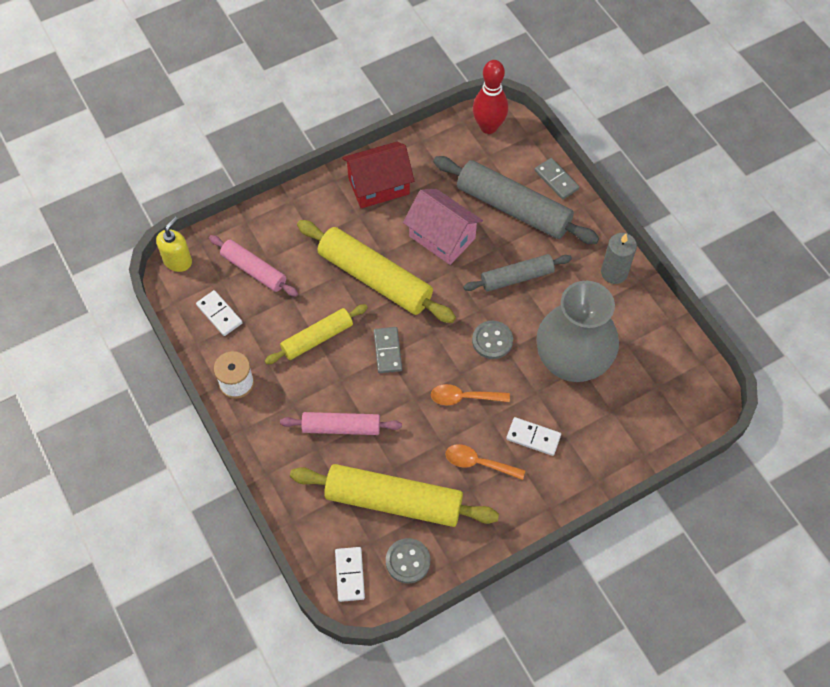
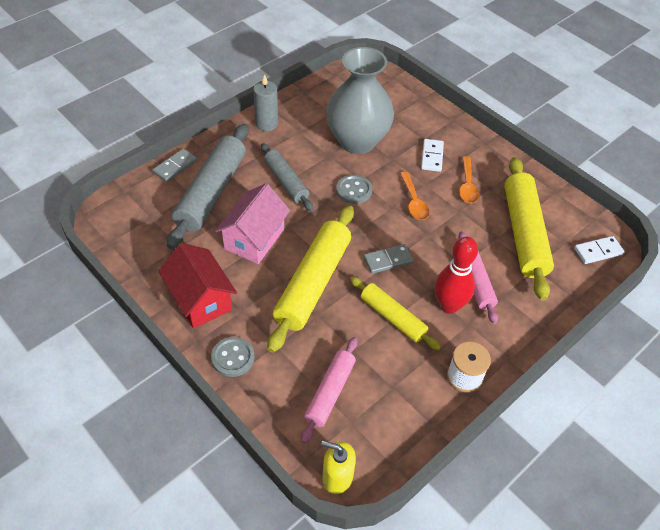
camera: 105 degrees left, 10 degrees down
white domino [196,290,243,336] -> none
grey button [386,538,430,584] -> grey button moved to [211,337,255,377]
red bowling pin [473,60,508,134] -> red bowling pin moved to [435,237,478,314]

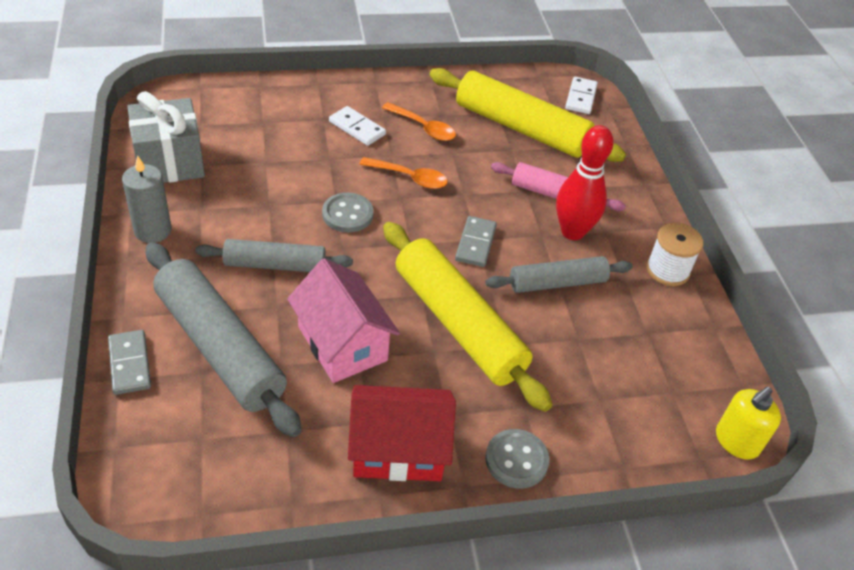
camera: 60 degrees left, 5 degrees down
pink rolling pin [301,337,358,443] -> none
grey vase [326,47,394,154] -> none
yellow rolling pin [350,276,441,351] -> grey rolling pin [485,256,632,293]
none -> grey gift [127,91,205,183]

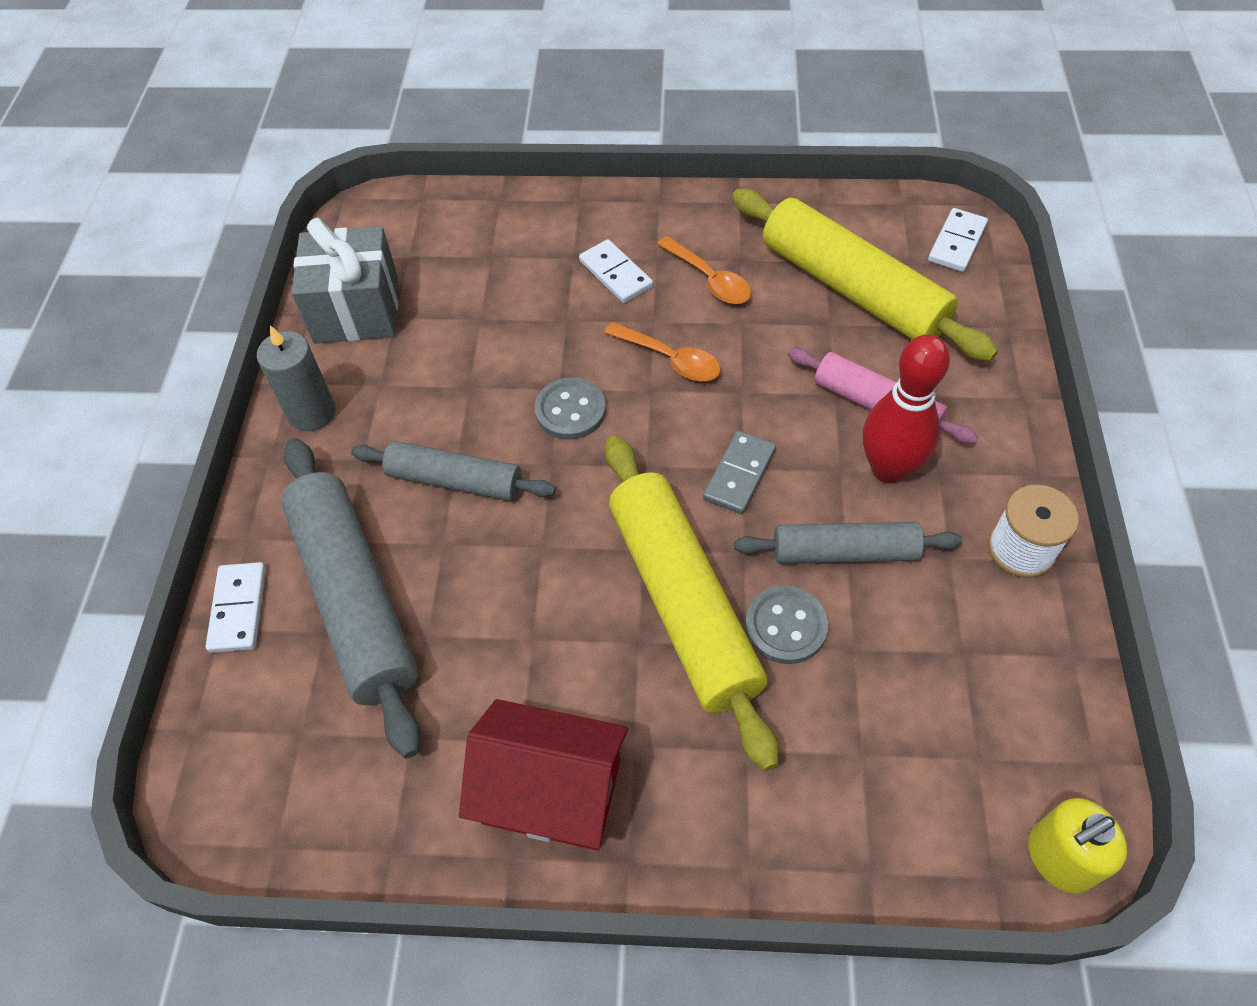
camera: 20 degrees right, 10 degrees up
grey domino [108,330,151,395] -> white domino [205,562,266,653]
pink house [287,258,400,383] -> none
grey button [485,429,550,489] -> grey button moved to [745,585,828,664]

